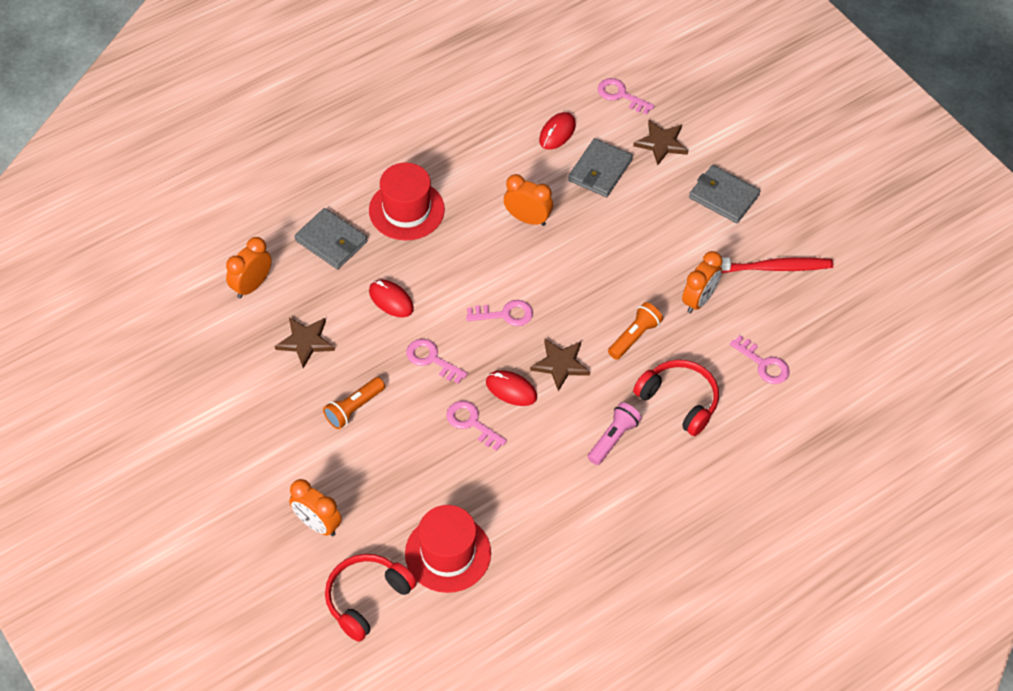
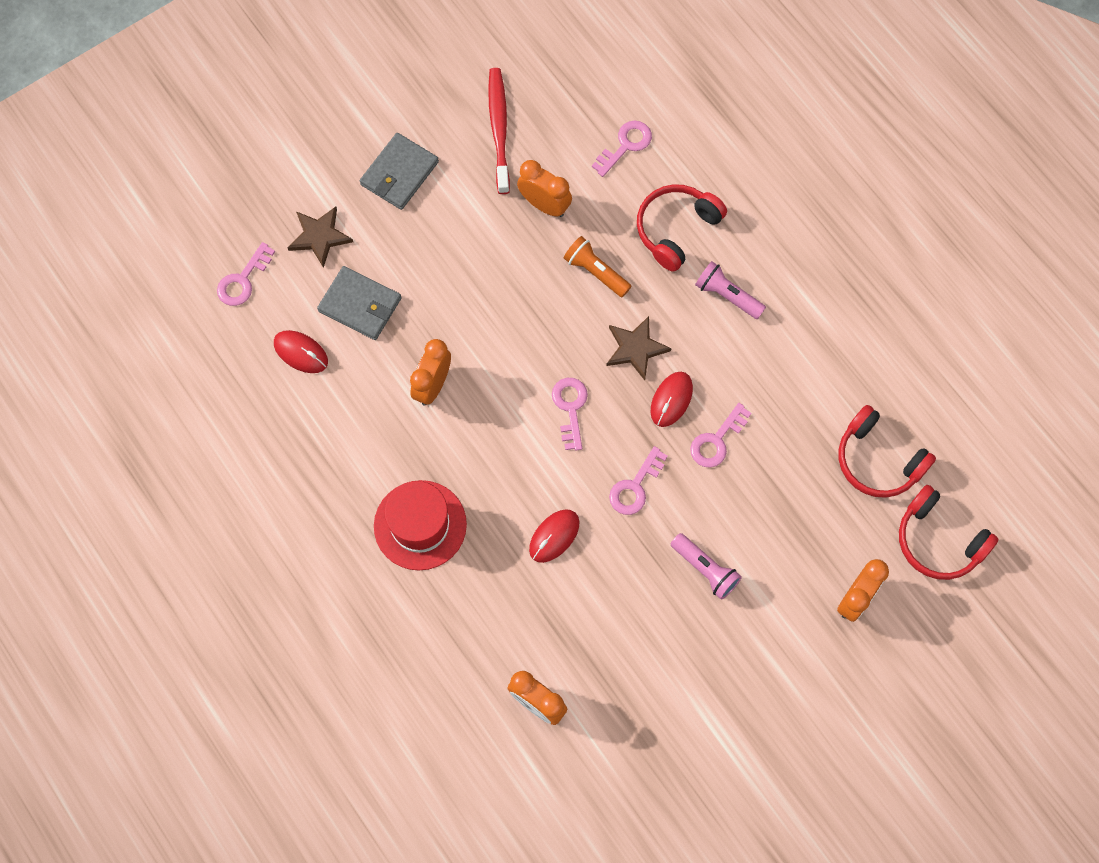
camera: 90 degrees left, 15 degrees up
brown star [275,317,335,368] -> none
grey wallet [294,208,368,269] -> none
orange flashlight [323,377,385,429] -> pink flashlight [671,533,742,600]
red hat [405,505,491,593] -> red headphones [839,405,936,498]

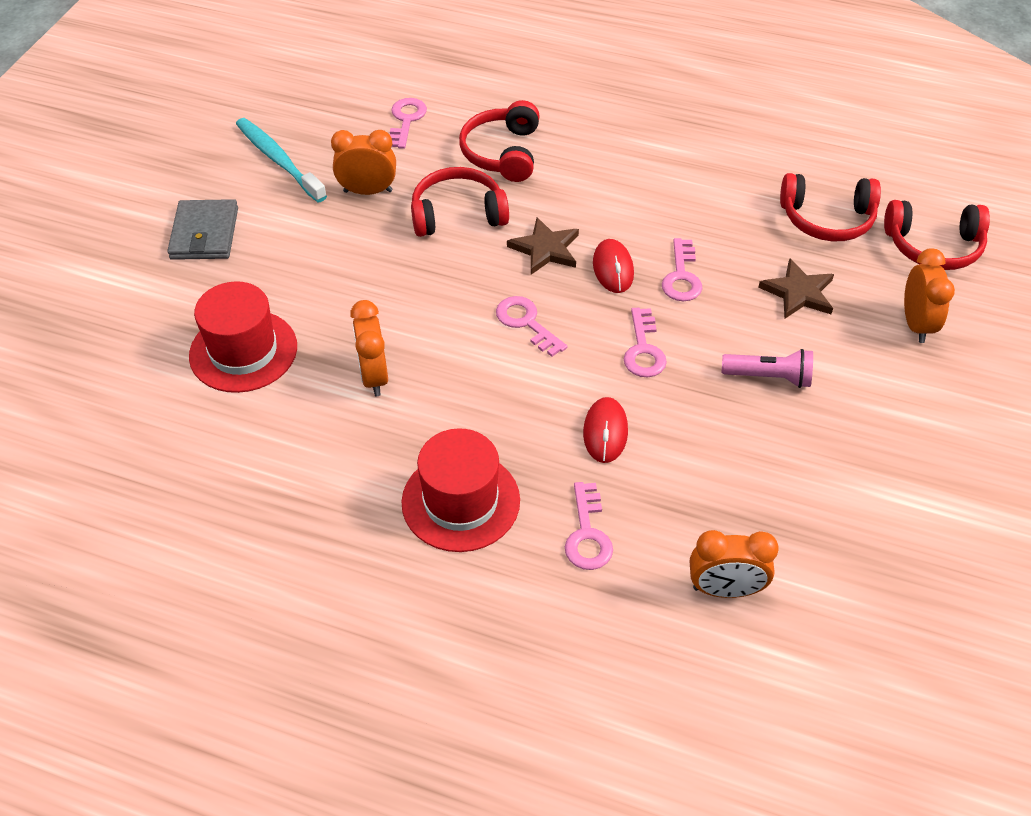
camera: 35 degrees left, 20 degrees down
pink key [217,242,275,306] -> pink key moved to [565,482,613,570]
red mouse [274,330,328,373] -> none
brown star [288,207,353,268] -> brown star moved to [758,258,834,319]
grey wallet [317,266,401,340] -> red hat [189,281,297,393]
red toothbrush [488,68,510,194] -> turquoise toothbrush [236,118,327,203]
orange flashlight [564,236,631,297] -> red headphones [411,167,509,237]
pink flashlight [695,261,766,319] -> none

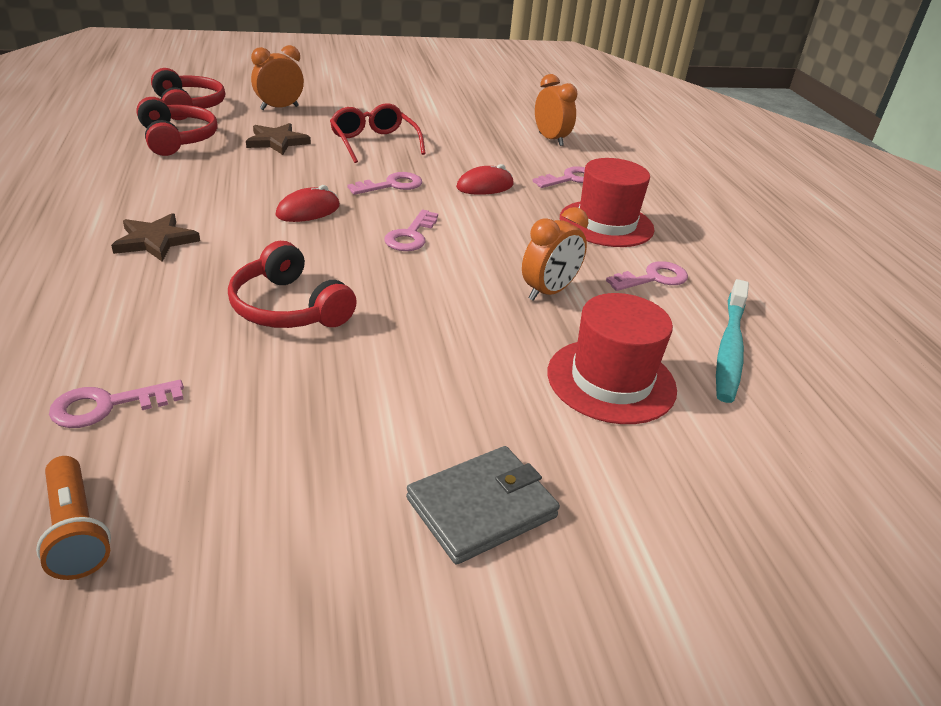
camera: 125 degrees left, 15 degrees down
turquoise toothbrush [236,118,327,203] -> turquoise toothbrush moved to [716,279,749,403]
orange clock [331,130,396,195] -> none
red headphones [459,100,539,182] -> none
brown star [507,217,579,275] -> brown star moved to [111,213,200,262]
pink key [662,238,702,301] -> pink key moved to [606,261,688,291]
pink flashlight [722,349,813,388] -> red glasses [330,103,426,163]
none -> orange flashlight [36,456,111,580]

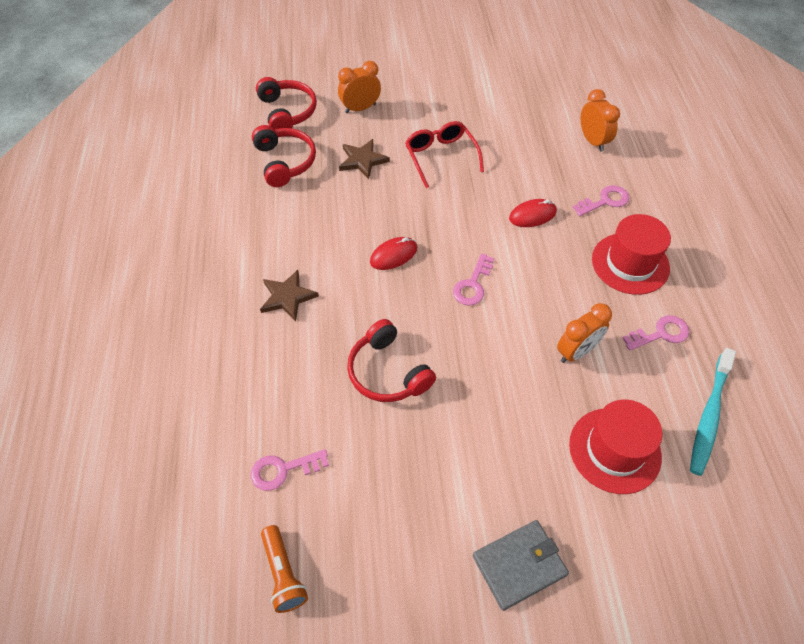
camera: 10 degrees right, 20 degrees up
pink key [347,172,422,195] -> none

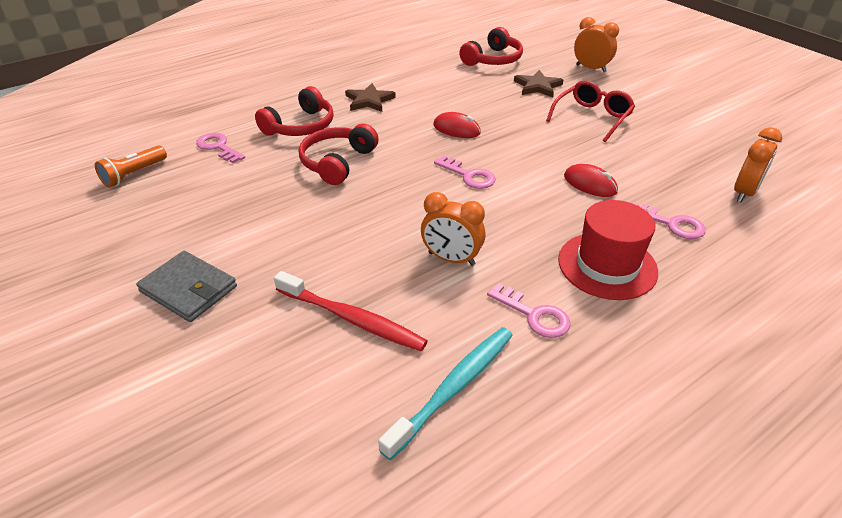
camera: 60 degrees right, 15 degrees down
red headphones [256,77,317,129] -> red headphones moved to [255,86,334,136]
pink key [453,253,494,305] -> pink key turned 135 degrees counterclockwise [434,156,495,189]
red hat [569,400,662,494] -> red toothbrush [274,271,427,351]
turquoise toothbrush [690,348,736,476] -> turquoise toothbrush turned 135 degrees clockwise [378,327,513,460]

